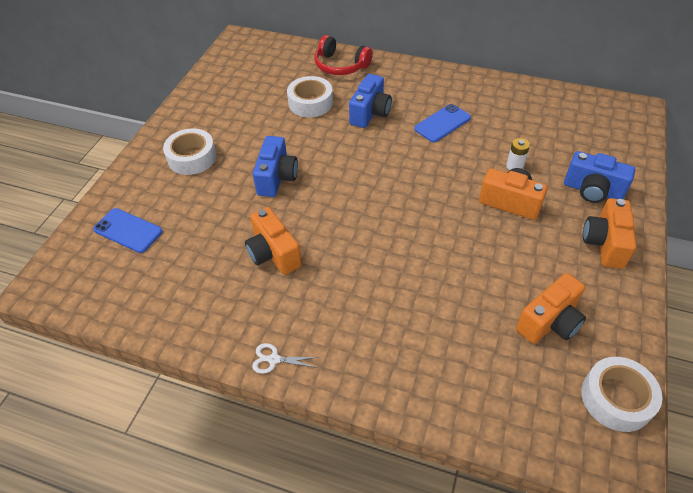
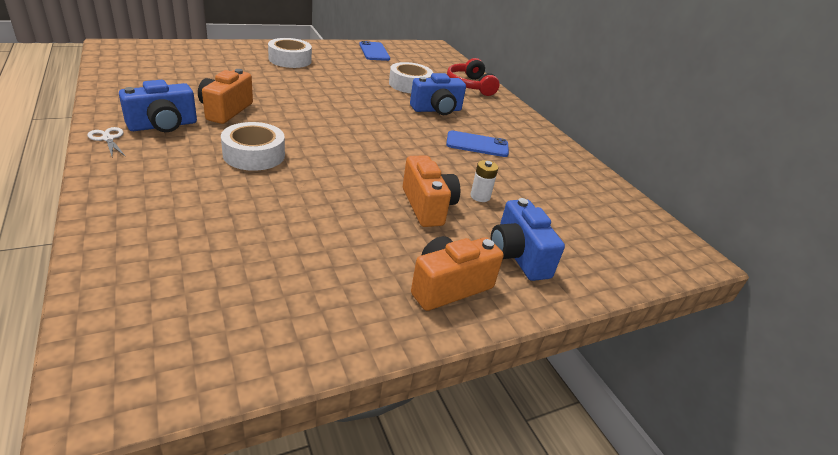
camera: 40 degrees right, 15 degrees down
blue phone [93,208,163,253] -> blue phone moved to [359,41,390,61]
blue camera [253,136,298,197] -> blue camera moved to [119,80,197,132]
orange camera [516,273,586,344] -> none
white tape [581,357,662,432] -> white tape moved to [221,122,285,171]

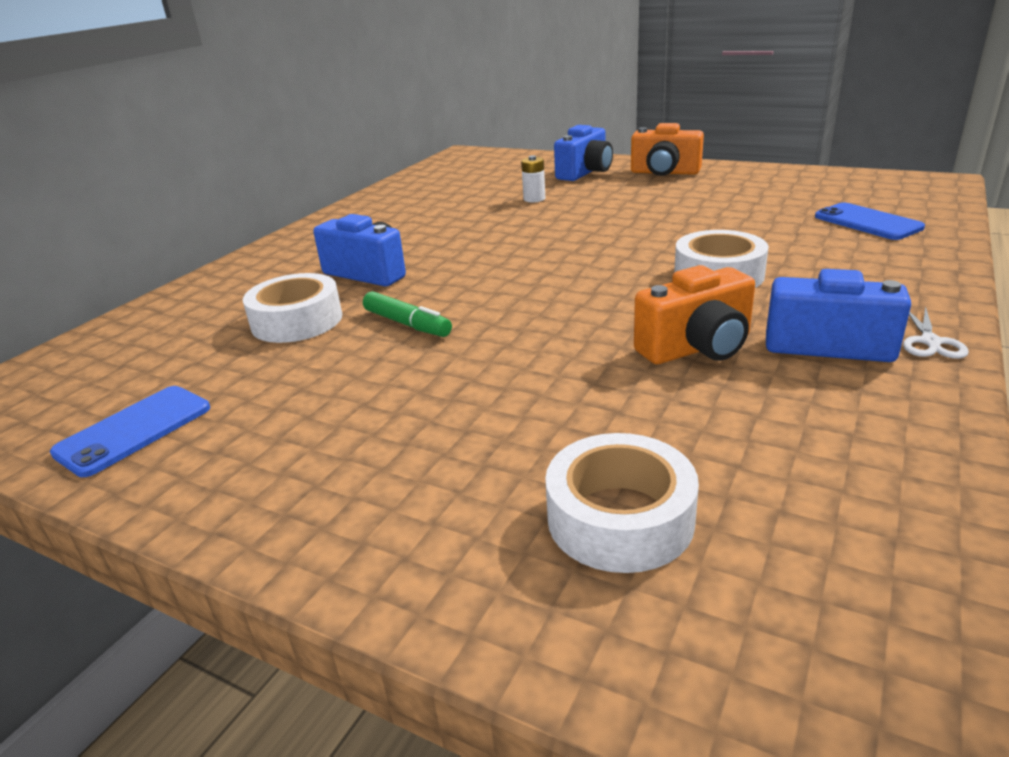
camera: 120 degrees left, 5 degrees down
white tape [268,38,312,68] -> white tape moved to [545,433,699,573]
orange camera [403,155,460,227] -> none
blue phone [446,130,509,157] -> blue phone moved to [815,203,925,240]
red headphones [447,58,500,96] -> none
none -> green marker [363,291,452,337]

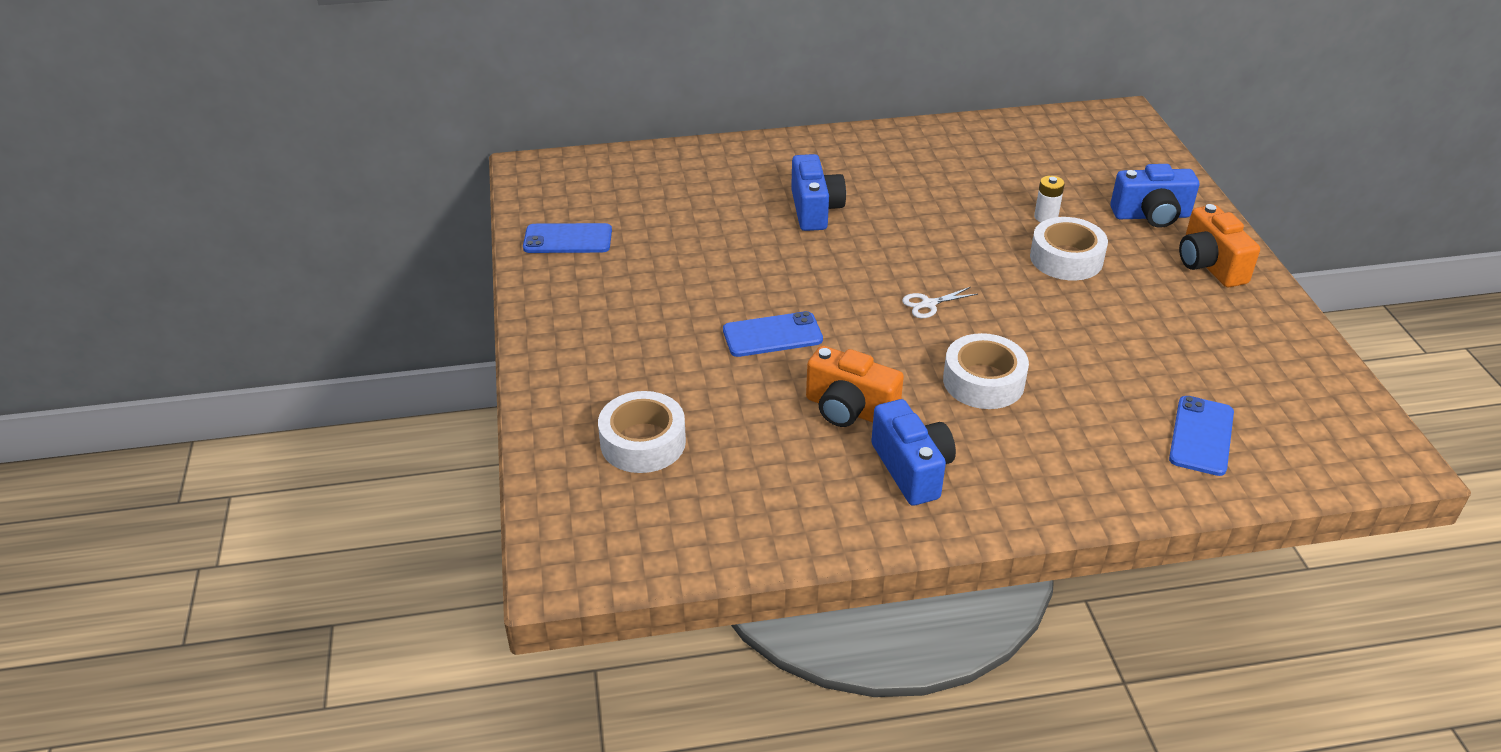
camera: 50 degrees right, 10 degrees up
white tape [243,273,342,343] -> white tape moved to [1030,217,1108,280]
green marker [363,291,452,337] -> none
white scissors [903,306,969,359] -> white scissors moved to [902,287,978,318]
none -> blue phone [723,311,823,357]

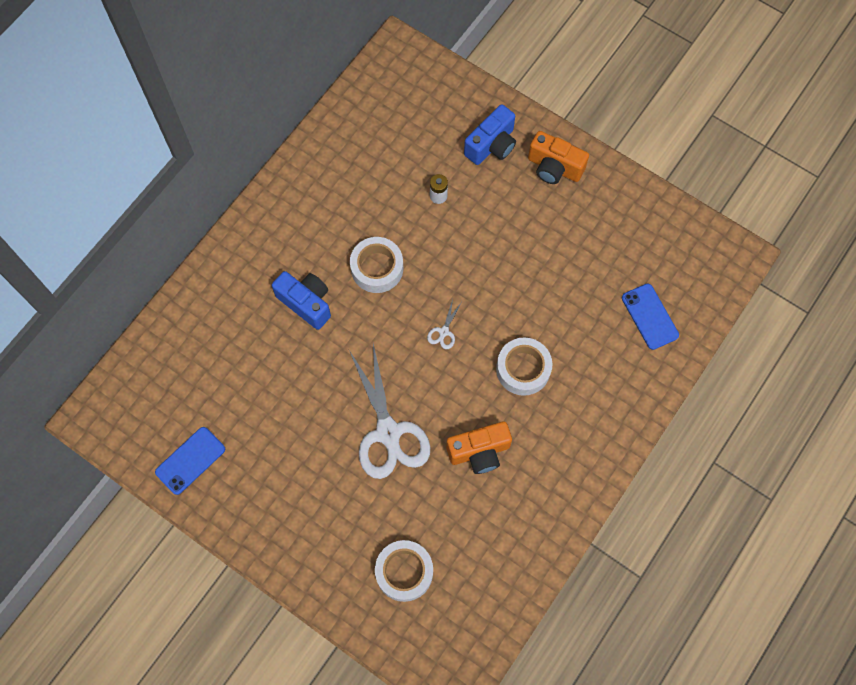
camera: 45 degrees left, 30 degrees up
blue phone [723,311,823,357] -> white scissors [349,344,430,479]
blue camera [871,399,956,506] -> none
white tape [1030,217,1108,280] -> white tape moved to [350,237,403,293]

